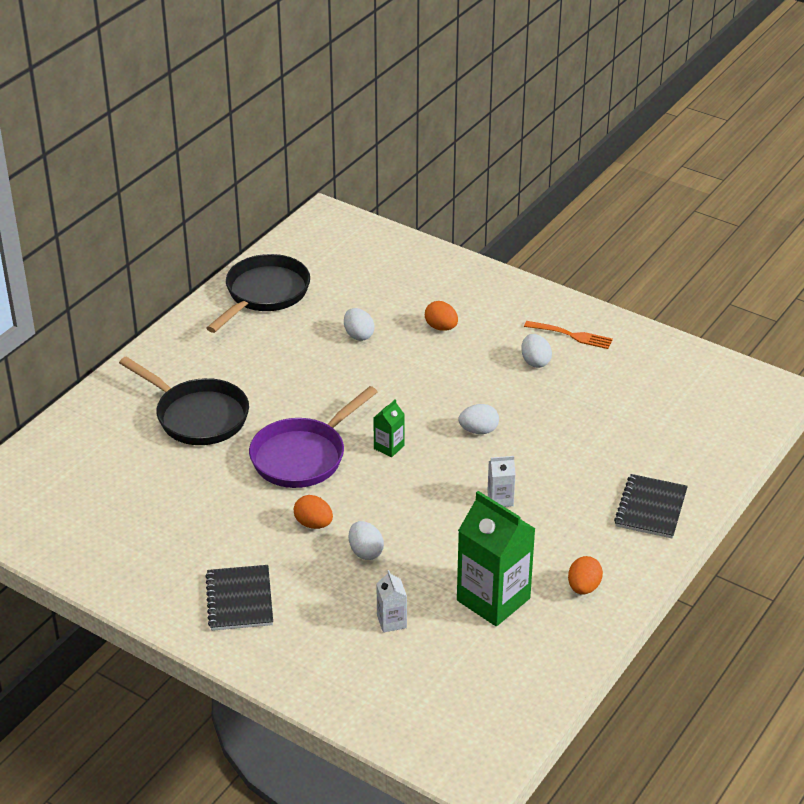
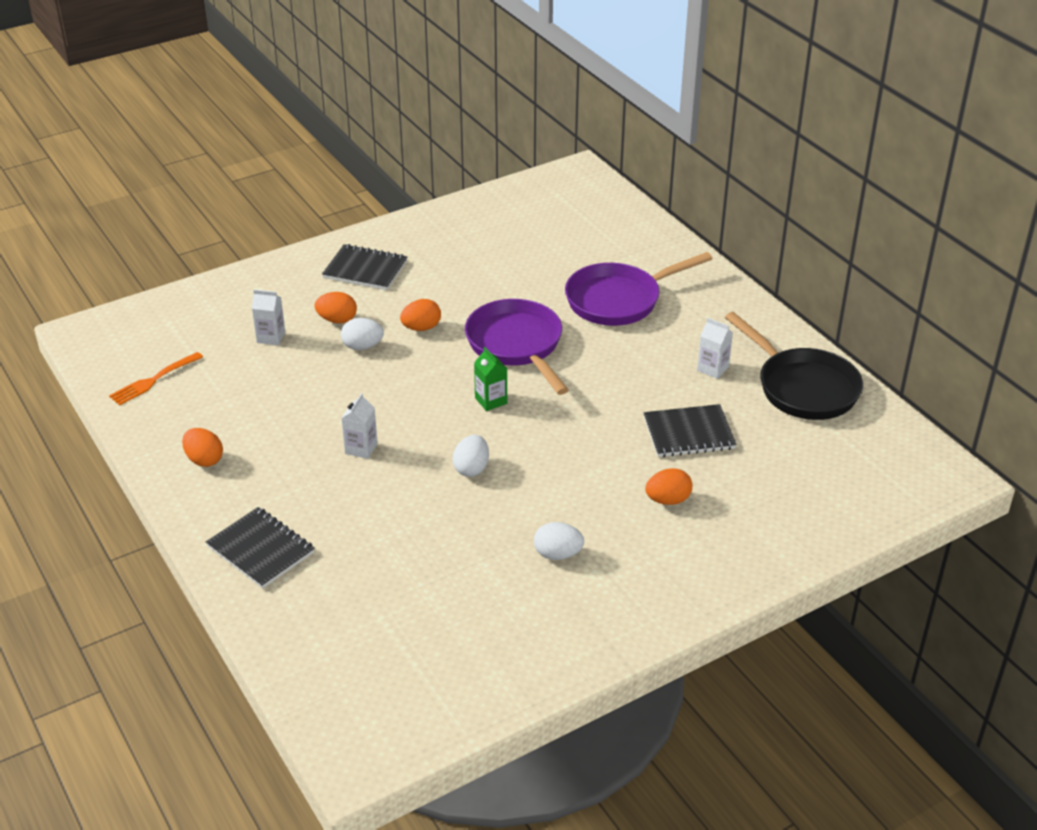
camera: 115 degrees right, 0 degrees up
black pan [119,357,249,445] -> purple pan [565,252,712,326]
white egg [344,308,374,341] -> black notebook [643,404,737,457]
green carton [457,491,536,626] -> none
orange fork [524,321,613,349] -> orange fork moved to [109,352,203,405]
none -> orange egg [315,292,357,324]
none -> white carton [697,318,733,379]

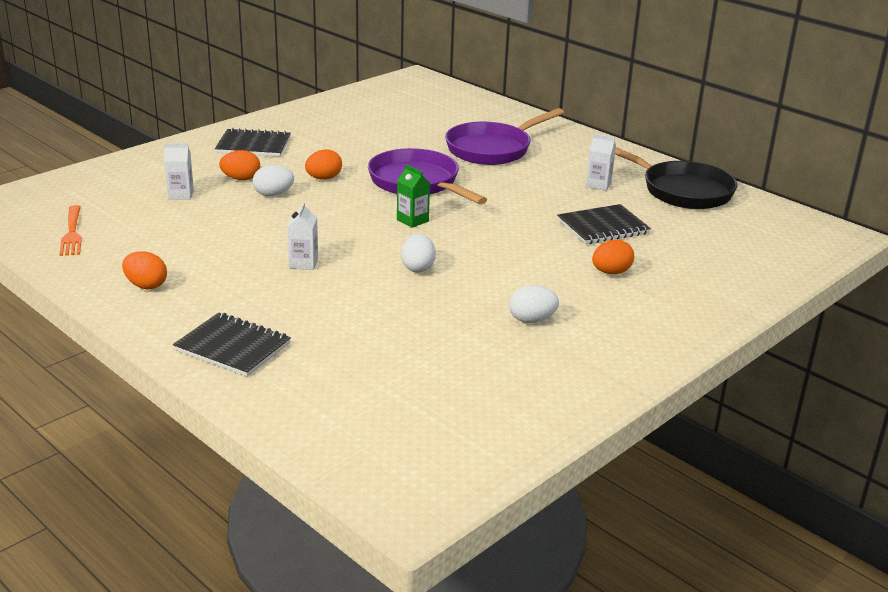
camera: 15 degrees left, 10 degrees down
orange fork [109,352,203,405] -> orange fork turned 45 degrees counterclockwise [59,205,82,256]

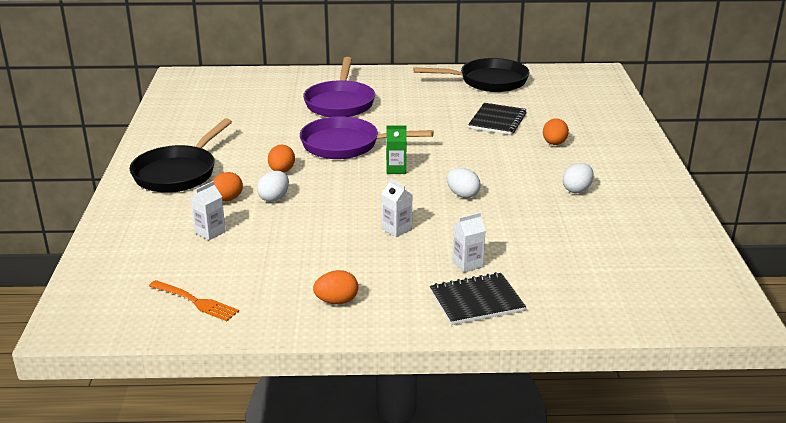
camera: 45 degrees left, 0 degrees up
black notebook [215,128,291,157] -> black pan [130,118,232,193]
white carton [586,134,616,191] -> white carton moved to [452,212,486,273]

